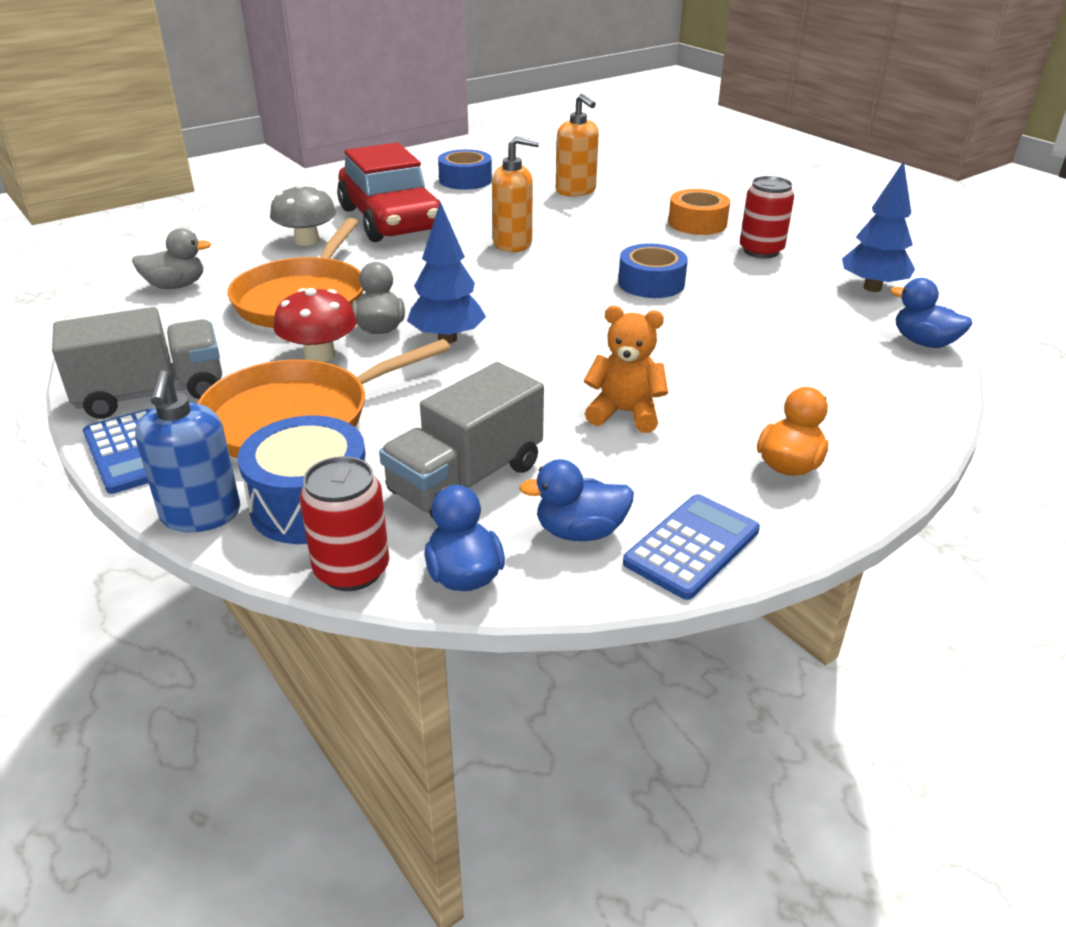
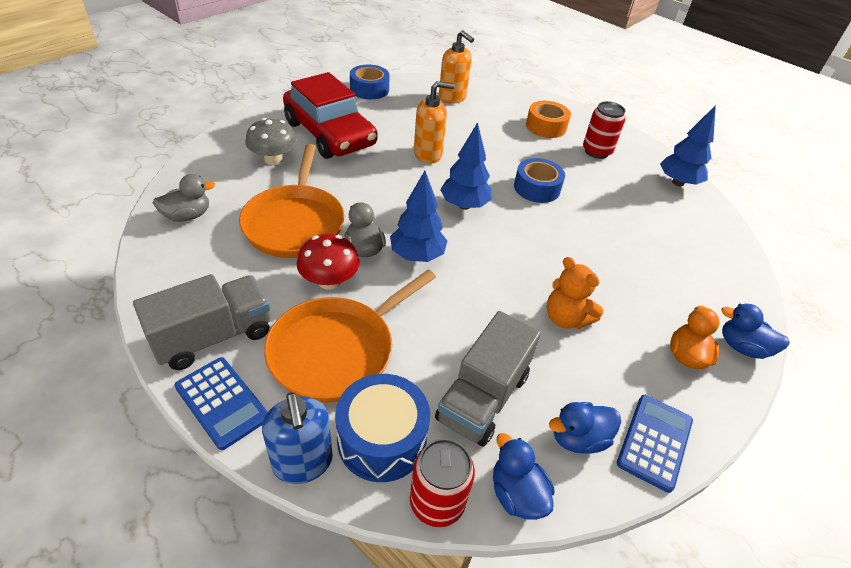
camera: 15 degrees left, 10 degrees up
orange teddy bear [584,306,668,433] -> orange teddy bear turned 135 degrees counterclockwise [547,257,603,329]
blue duck [890,278,972,348] -> blue duck moved to [721,304,790,359]
none -> blue tree [440,122,492,210]

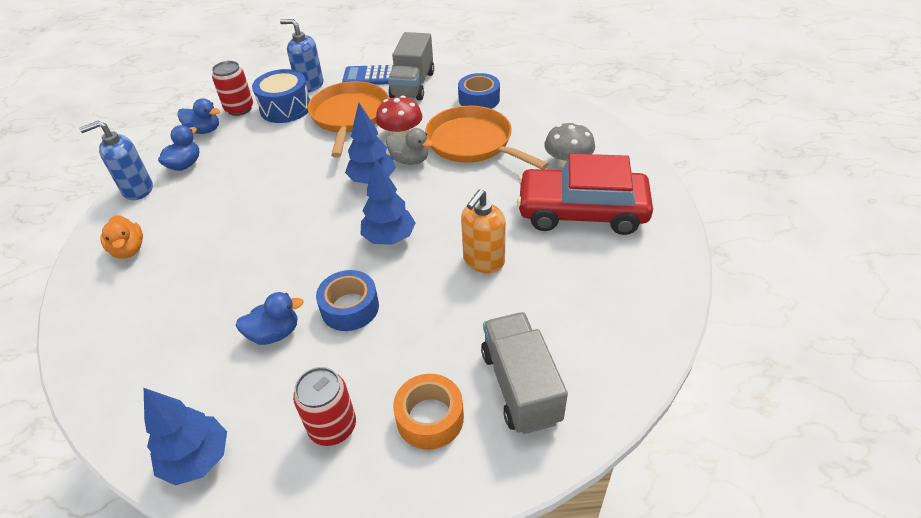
camera: 140 degrees right, 0 degrees up
grey duck [153,174,215,222] -> none
blue tape [350,65,390,99] -> blue tape moved to [458,73,500,109]
grey truck [435,311,541,446] -> grey truck moved to [481,312,568,434]
orange soap dispenser [439,30,474,104] -> none
orange teddy bear [547,257,603,329] -> none
blue calculator [617,395,693,493] -> blue soap dispenser [79,121,153,200]
blue duck [721,304,790,359] -> blue duck moved to [236,292,304,345]

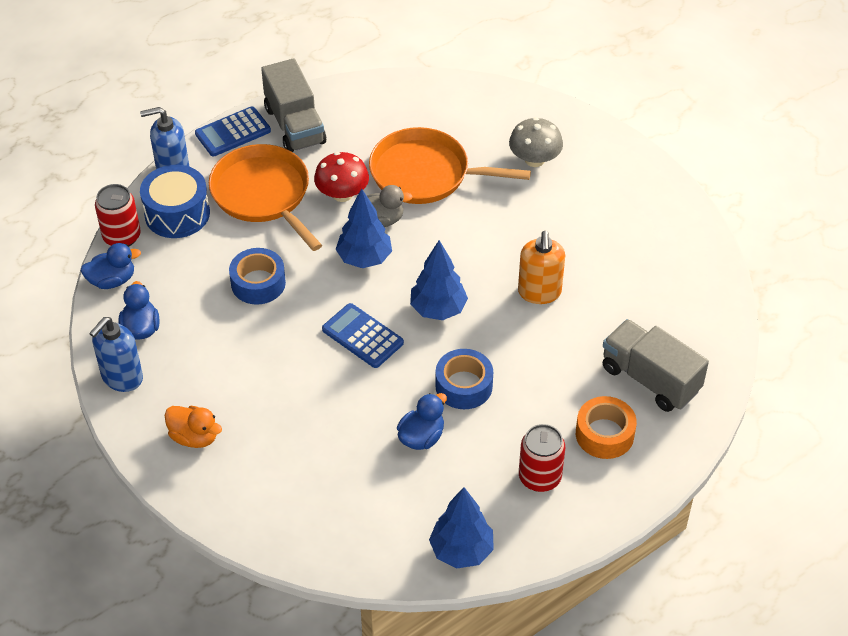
camera: 35 degrees left, 5 degrees up
blue tape [458,73,500,109] -> blue tape moved to [229,248,286,305]
red car [517,154,653,235] -> none
none -> blue calculator [322,303,404,368]

